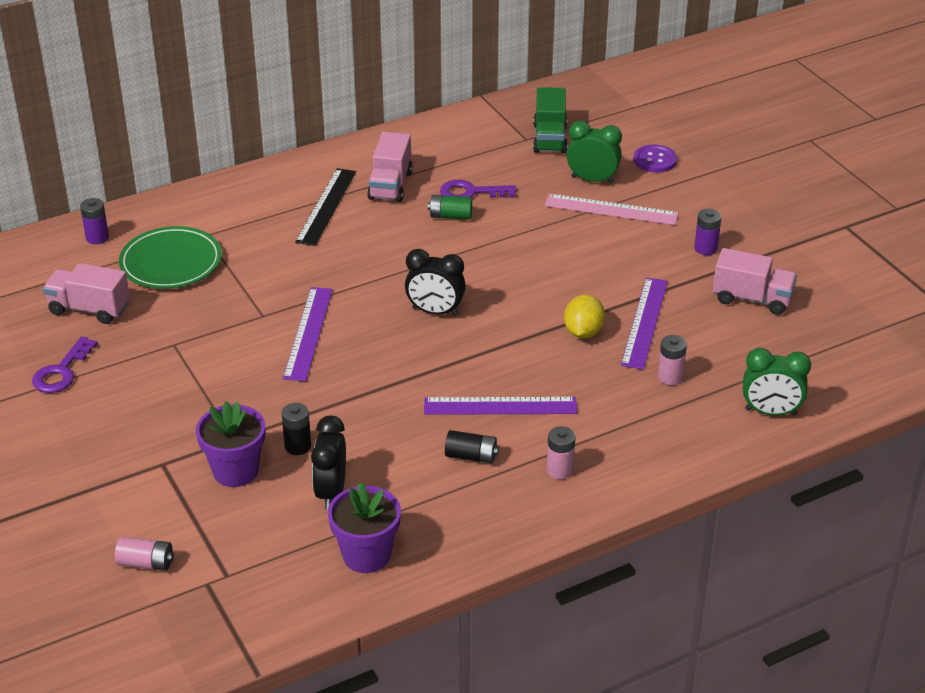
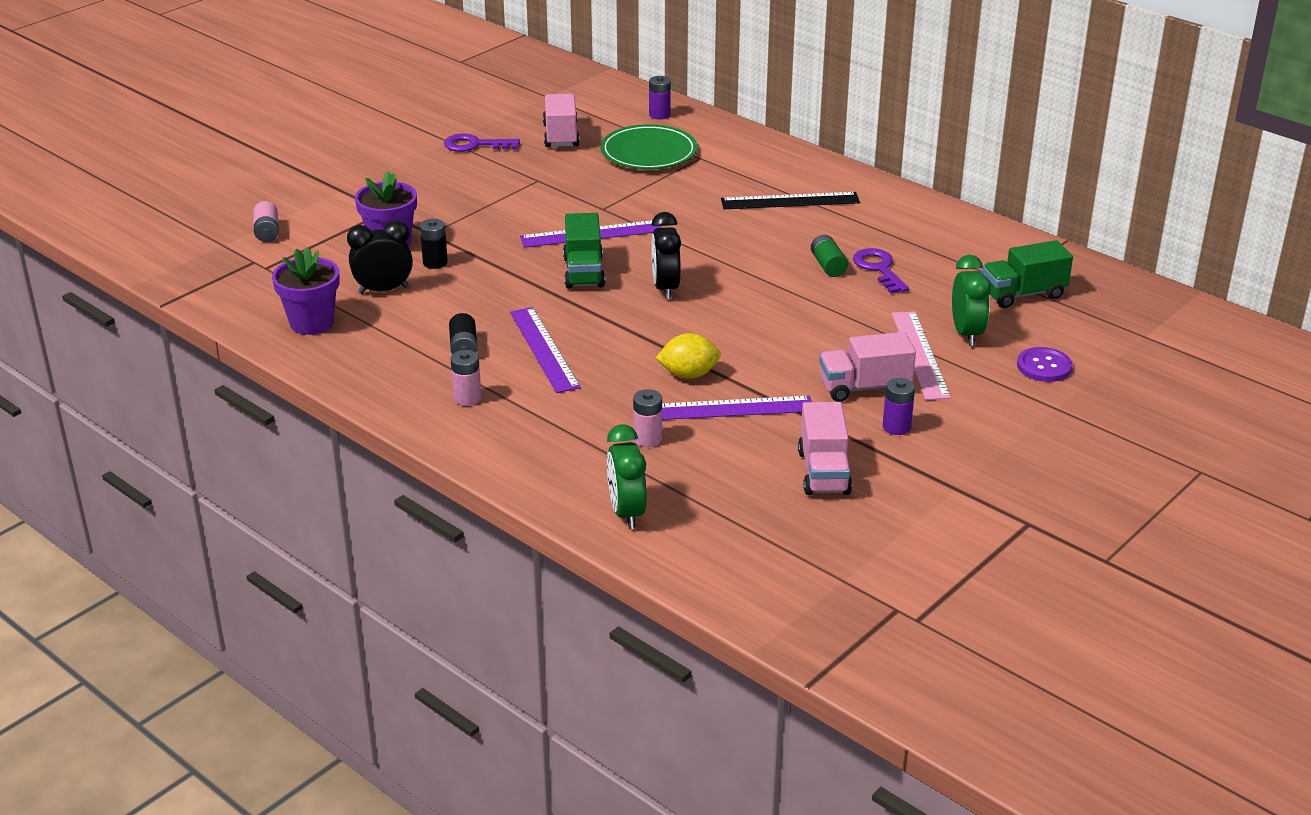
camera: 70 degrees right, 5 degrees down
pink truck [367,132,413,202] -> pink truck moved to [819,332,916,402]
none -> green truck [563,213,605,289]

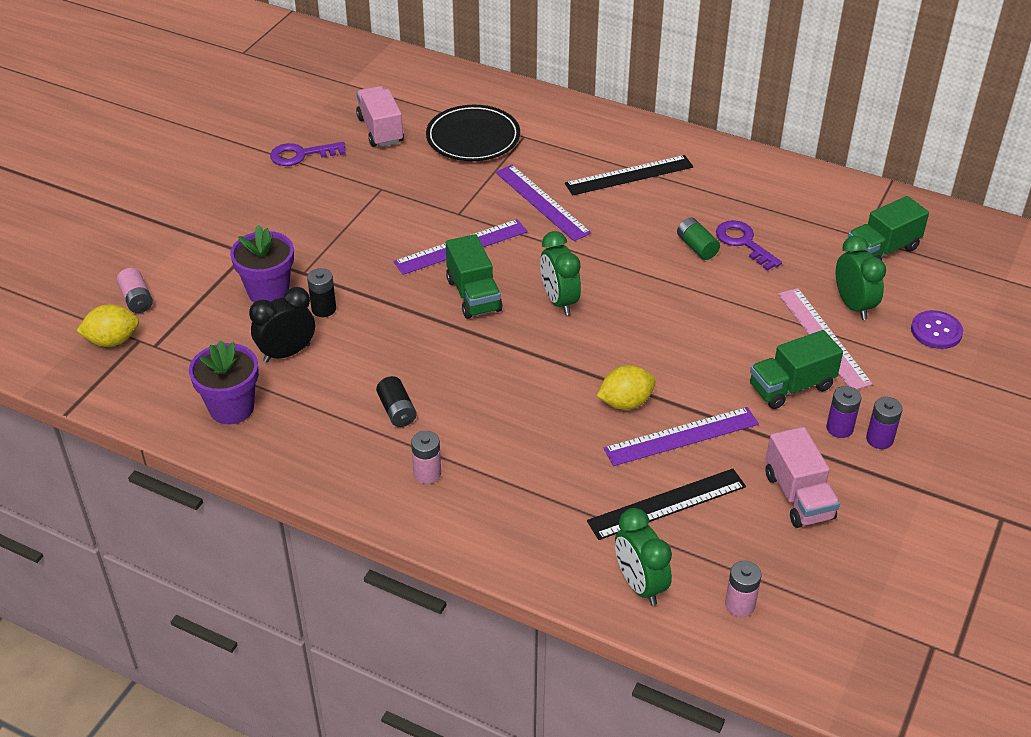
camera: 15 degrees left, 10 degrees up
purple ruler [510,307,581,393] -> purple ruler moved to [495,165,591,241]
green plate [601,124,697,169] -> black plate [426,105,520,161]
pink battery [633,389,662,447] -> pink battery moved to [725,561,762,617]
purple battery [649,76,671,120] -> purple battery moved to [866,397,903,449]
black clock [651,212,681,300] -> green clock [540,231,581,315]
pink truck [819,332,916,402] -> green truck [750,330,843,409]
none -> yellow lemon [76,304,139,347]
none -> black ruler [587,469,746,540]

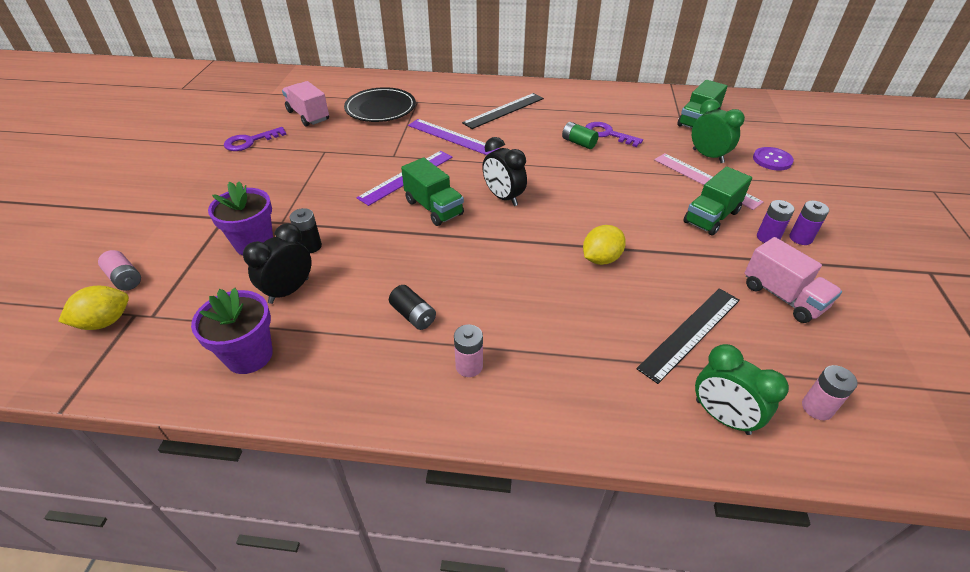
camera: 20 degrees left, 0 degrees up
green clock [540,231,581,315] -> black clock [482,137,527,206]
purple ruler [604,407,759,466] -> none

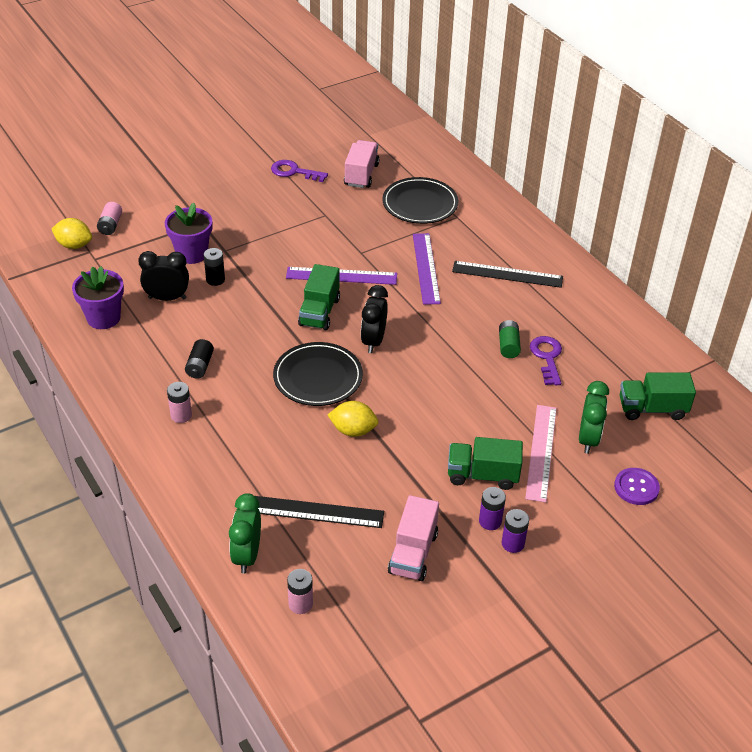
camera: 50 degrees right, 0 degrees up
none -> black plate [273,342,363,406]

